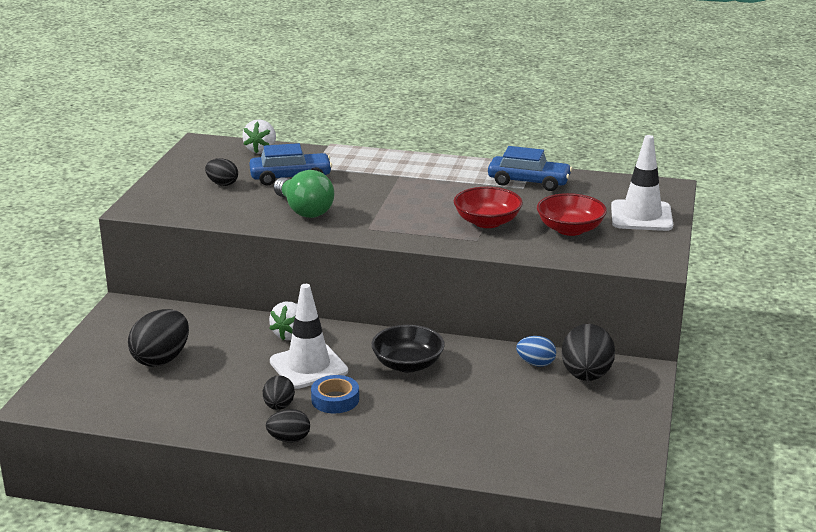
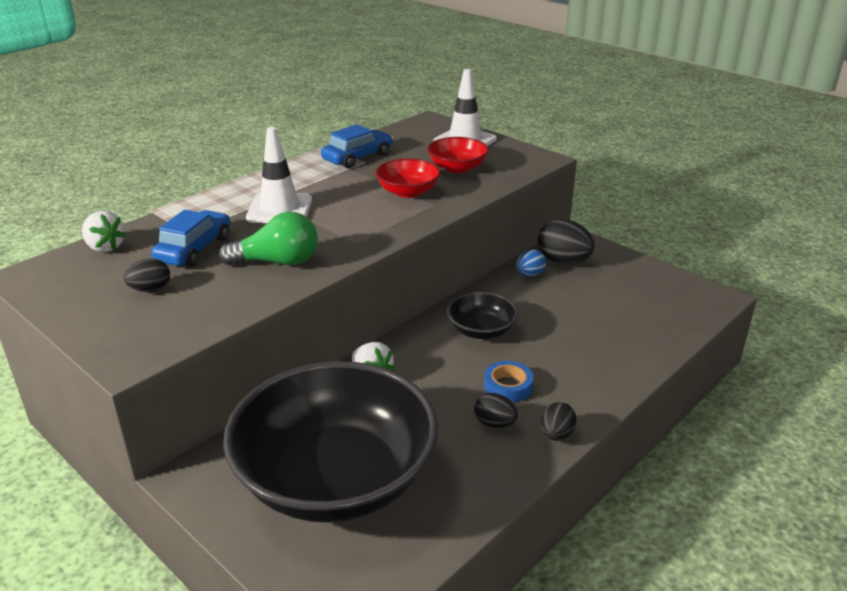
camera: 60 degrees left, 5 degrees up
black egg [128,309,189,367] -> black bowl [223,361,438,523]
white traffic cone [270,284,348,389] -> white traffic cone moved to [246,127,312,223]

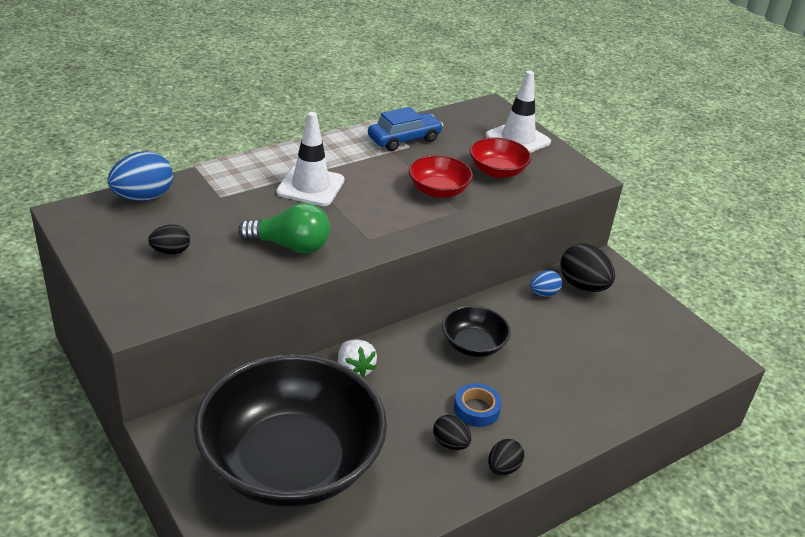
camera: 10 degrees right, 5 degrees up
white strawberry [82,211,126,252] -> blue egg [108,151,173,201]
blue car [151,210,230,267] -> none

